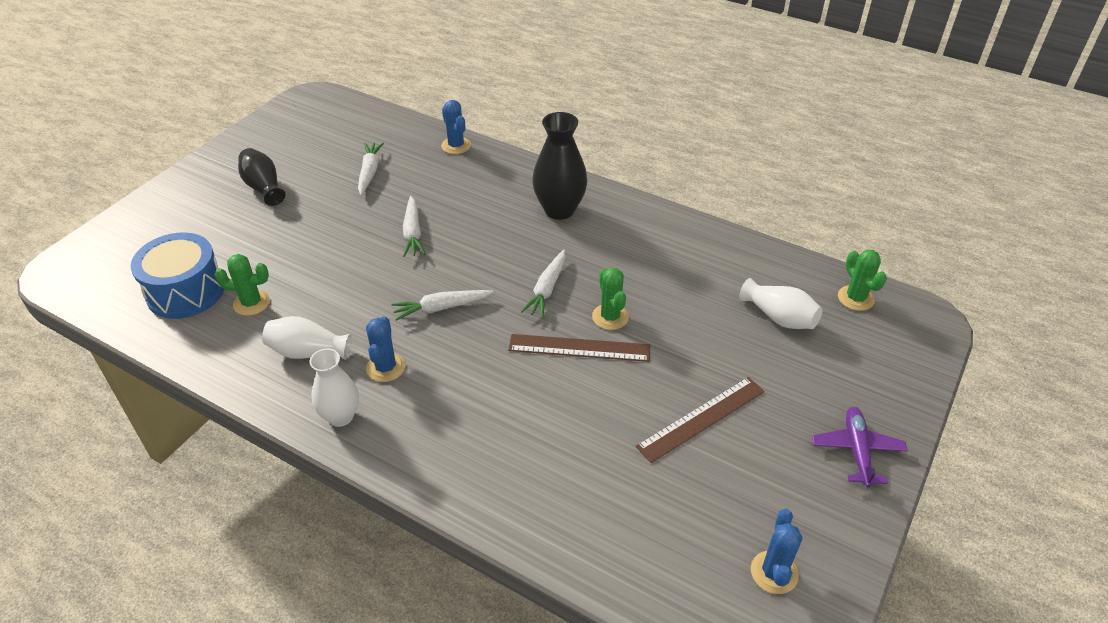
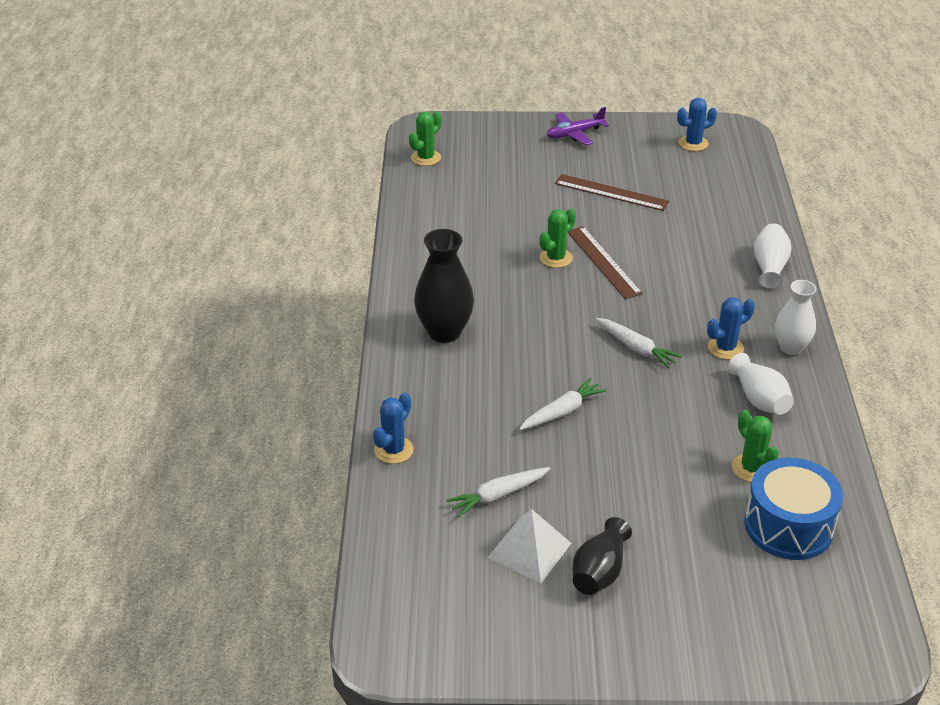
camera: 120 degrees left, 5 degrees down
white carrot [521,250,566,318] -> none
white vase [739,278,822,329] -> white vase moved to [754,223,792,289]
none -> white pyramid [488,509,571,583]

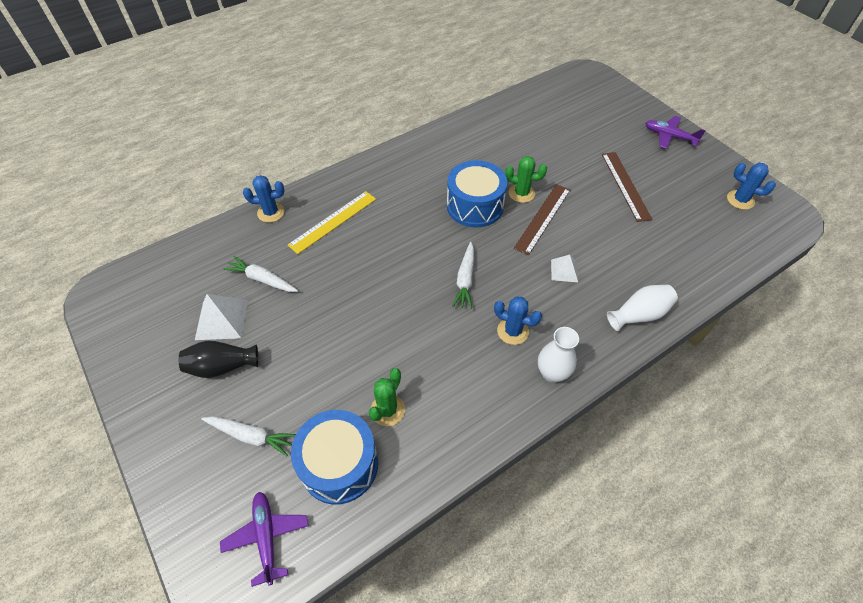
camera: 55 degrees right, 15 degrees up
green cactus [409,111,442,166] -> none
black vase [414,229,474,343] -> none
white carrot [519,378,607,430] -> white carrot moved to [201,416,296,456]
white vase [728,353,794,415] -> none
none -> purple plane [220,492,309,587]
none -> yellow ruler [288,191,376,254]
none -> blue drum [447,160,507,228]
none -> white pyramid [551,255,578,282]

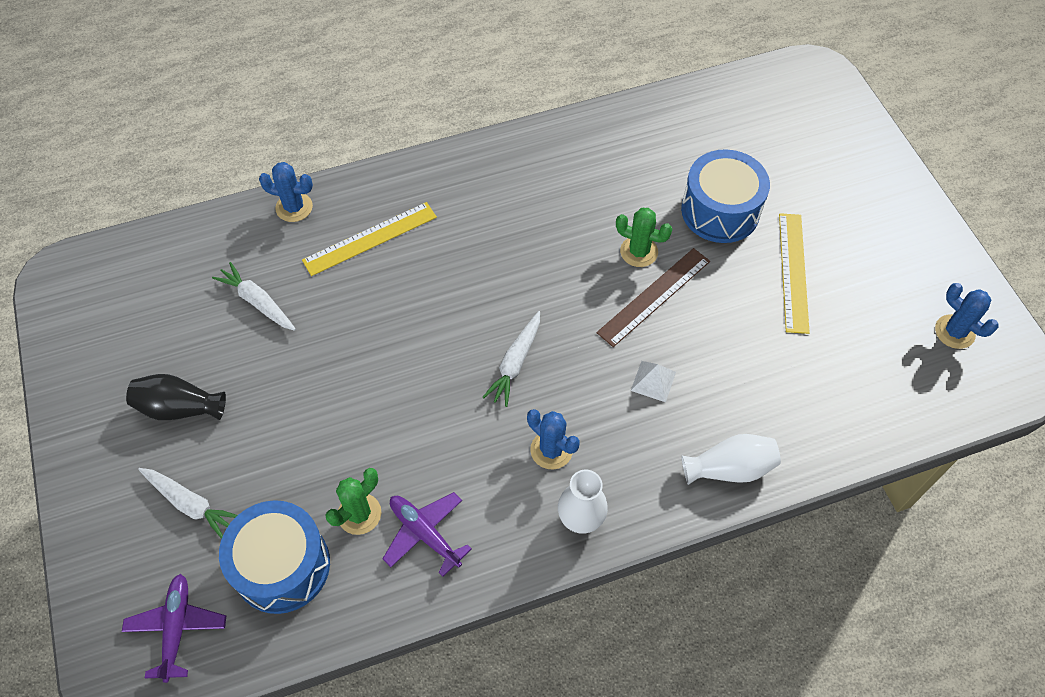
camera: 15 degrees right, 5 degrees up
white pyramid [195,294,248,340] -> none
blue drum [447,160,507,228] -> blue drum moved to [681,149,770,243]
brown ruler [602,152,653,222] -> yellow ruler [779,213,810,334]
purple plane [645,116,706,149] -> purple plane moved to [382,492,472,577]

